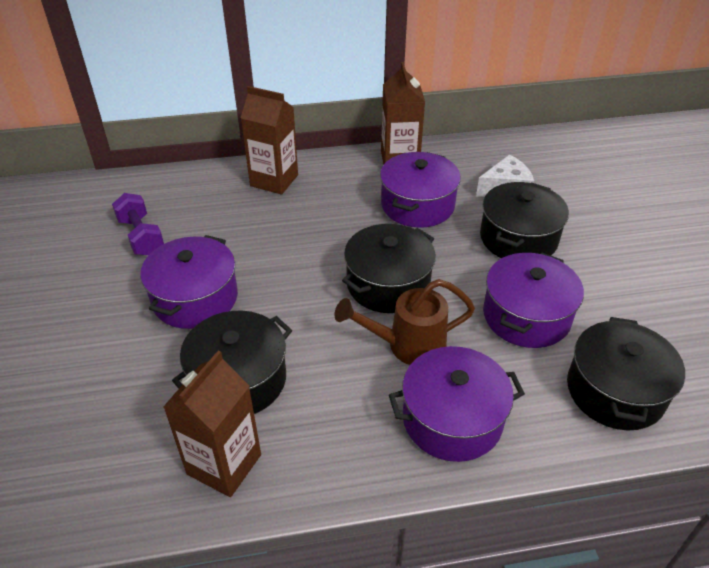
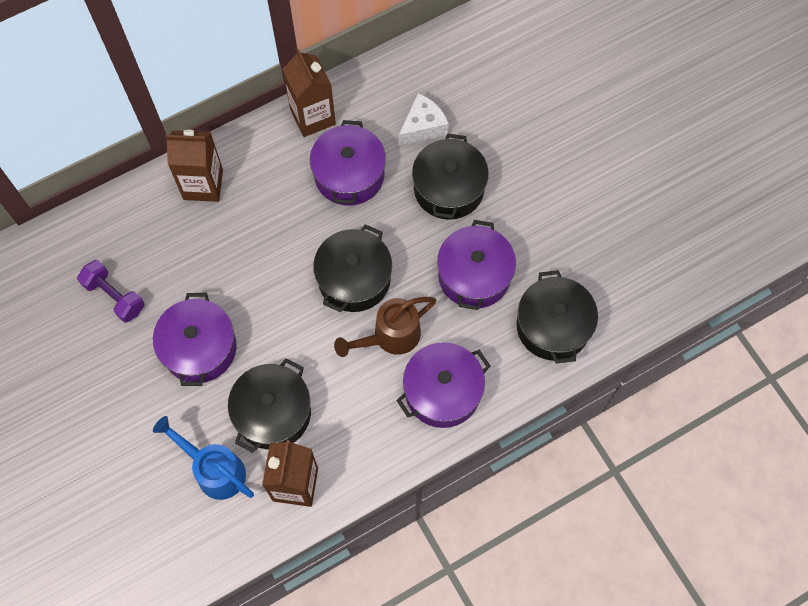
camera: 20 degrees left, 25 degrees up
none -> blue watering can [153,416,254,500]

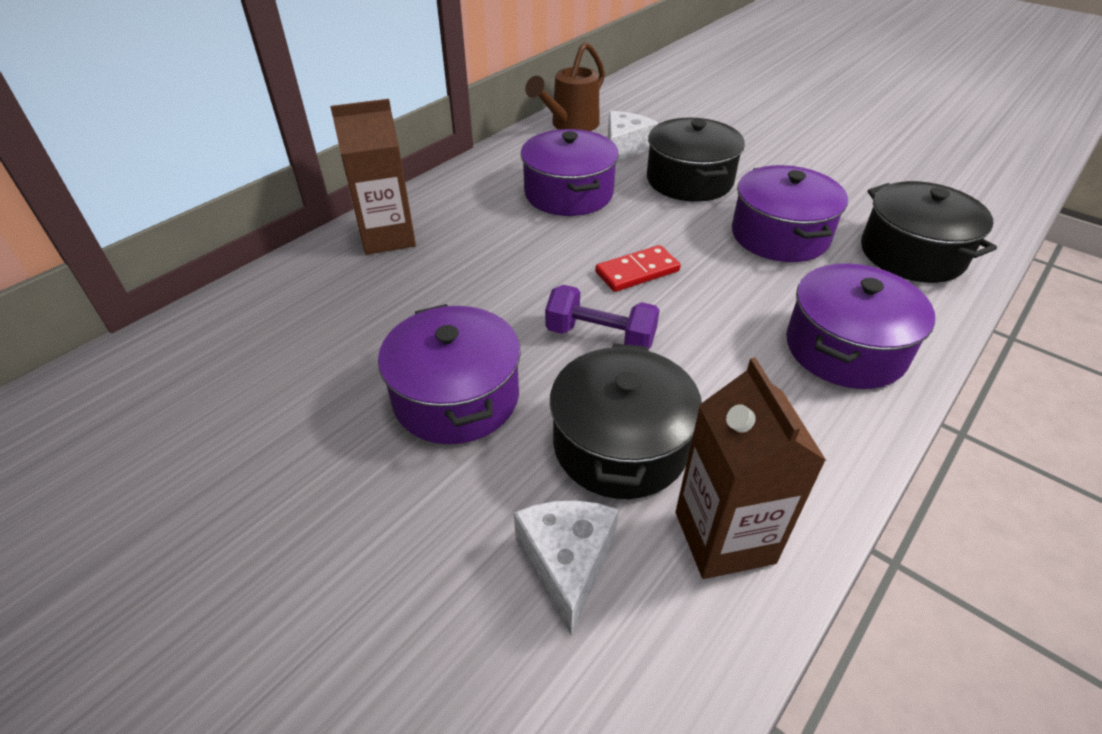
camera: 20 degrees left, 25 degrees down
purple dumbbell [77,260,145,323] -> purple dumbbell moved to [545,285,659,350]
blue watering can [153,416,254,500] -> white cheese [514,501,619,635]
brown carton [283,49,336,137] -> none
black pot [313,224,392,312] -> red domino [595,245,681,292]
brown watering can [334,297,436,357] -> brown watering can moved to [525,42,605,131]

